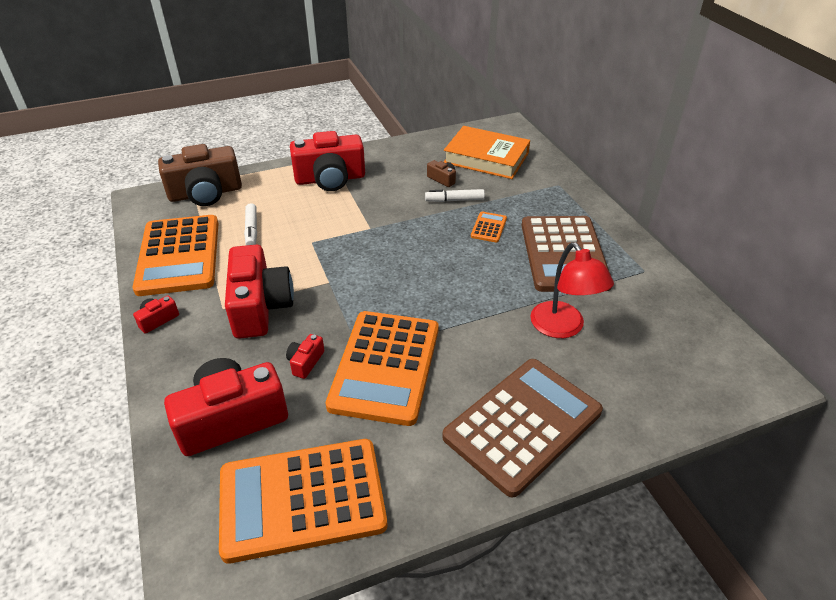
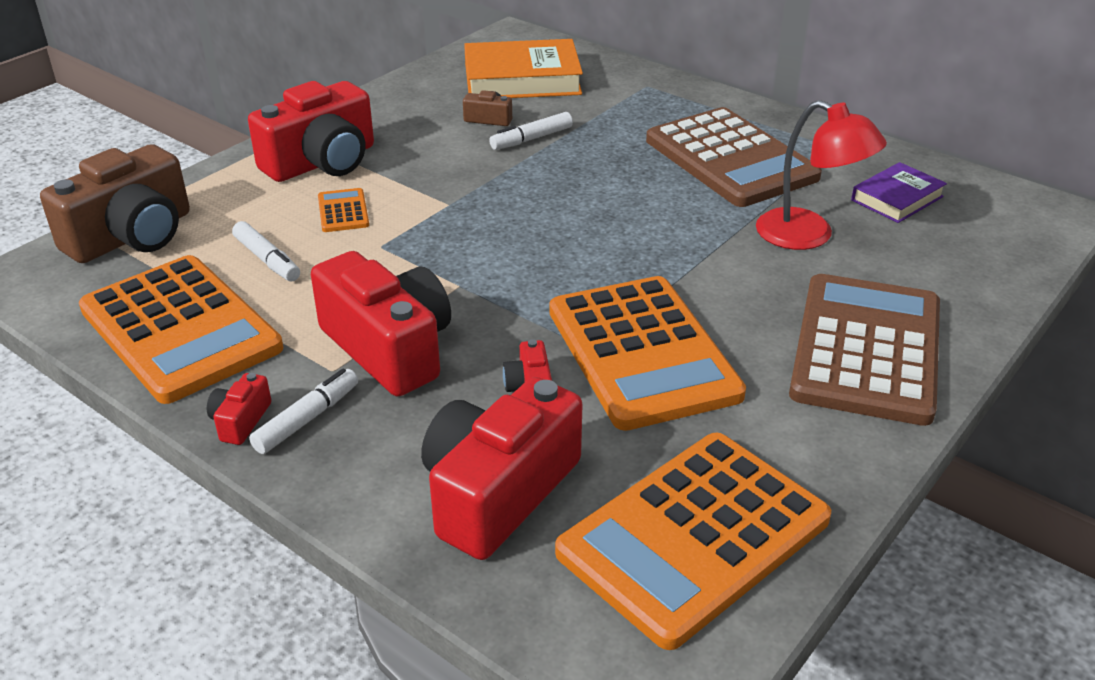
camera: 30 degrees left, 5 degrees down
orange calculator [471,211,507,243] -> orange calculator moved to [318,188,369,232]
none -> white marker [249,368,358,454]
none -> purple book [851,162,947,223]

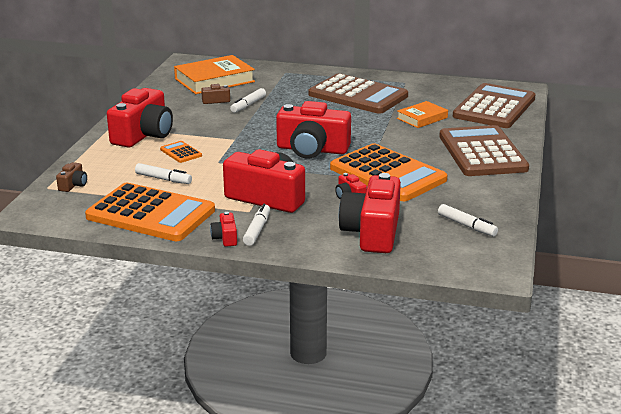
camera: 25 degrees left, 10 degrees down
brown camera [40,144,190,263] -> brown camera [56,162,87,192], size x0.43
orange calculator [555,433,831,650] -> white marker [438,204,498,236]
red lamp [756,100,887,250] -> orange book [397,101,448,128]
purple book [851,162,947,223] -> none
none -> red camera [276,101,351,159]
none -> brown calculator [453,83,536,128]

